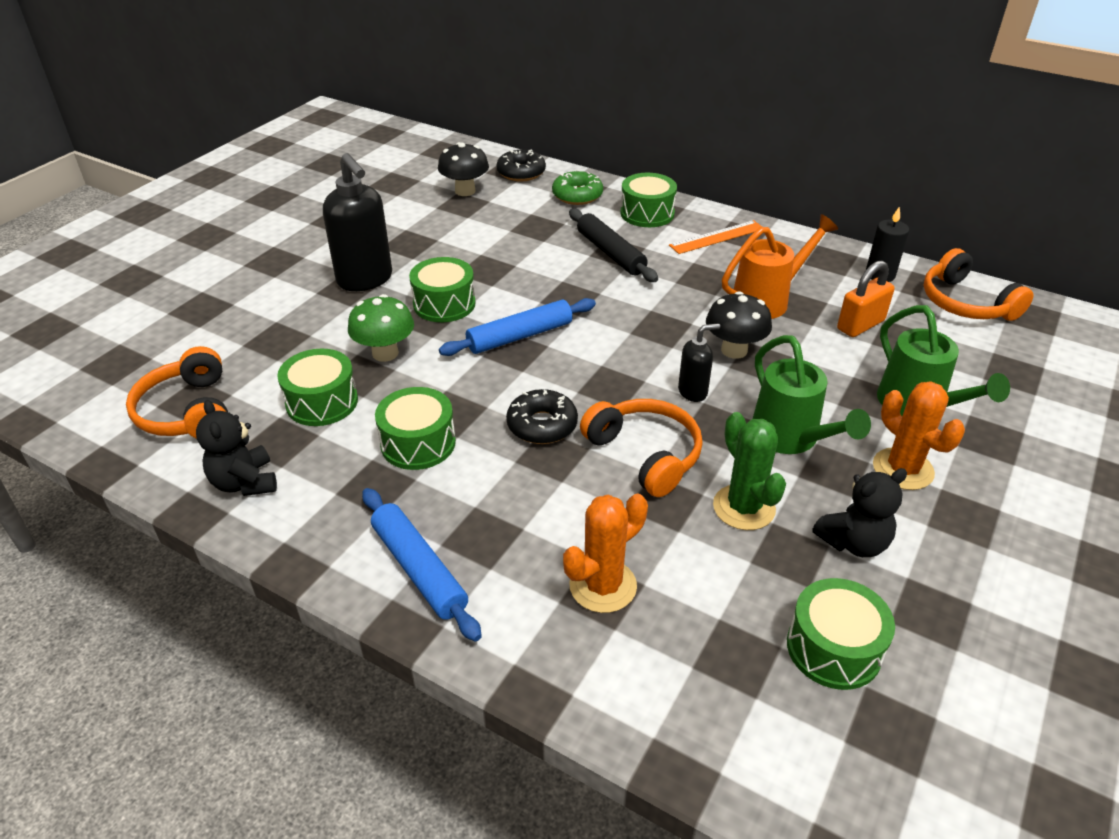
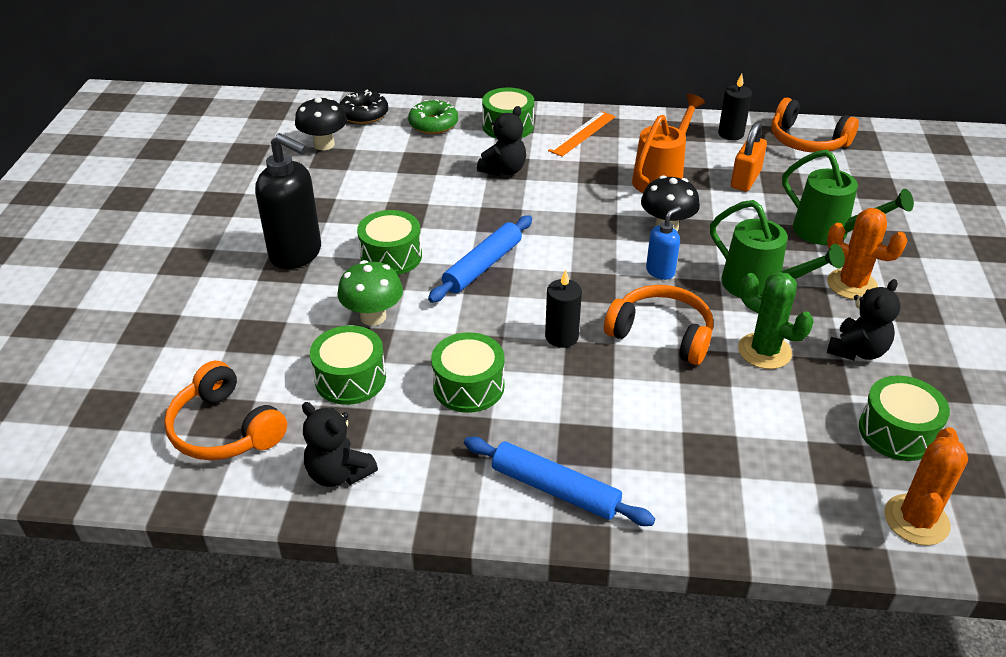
camera: 25 degrees left, 0 degrees up
black donut [506,389,578,444] -> black candle [545,269,582,348]
orange cactus [563,493,648,613] -> orange cactus moved to [884,427,968,545]
black rolling pin [569,209,658,282] -> black teddy bear [477,106,526,176]
black soap dispenser [678,323,720,402] -> blue soap dispenser [646,206,681,280]

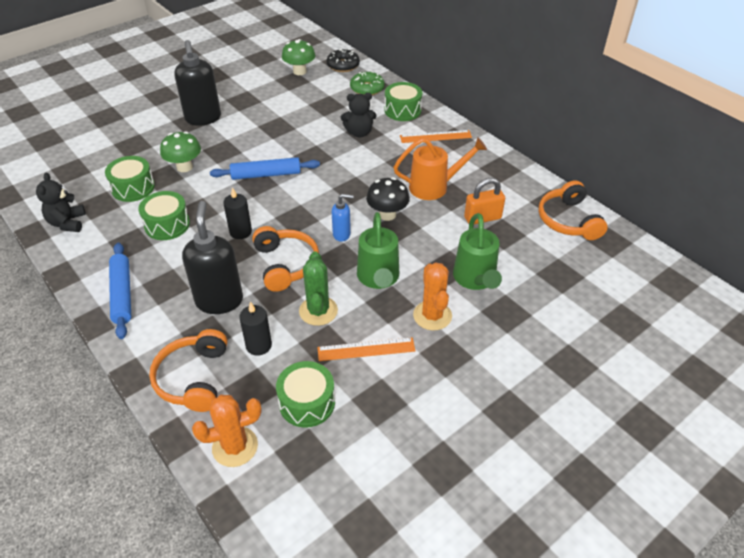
camera: 45 degrees right, 5 degrees up
orange headphones [164,361,287,460] -> orange headphones moved to [149,329,227,412]
black mushroom [295,97,347,150] -> green mushroom [282,39,315,75]
green drum [357,210,422,275] -> none
black candle [718,74,752,140] -> black candle moved to [239,302,272,356]
black teddy bear [827,279,901,361] -> orange ruler [317,338,415,361]
none -> black soap dispenser [182,201,243,314]

